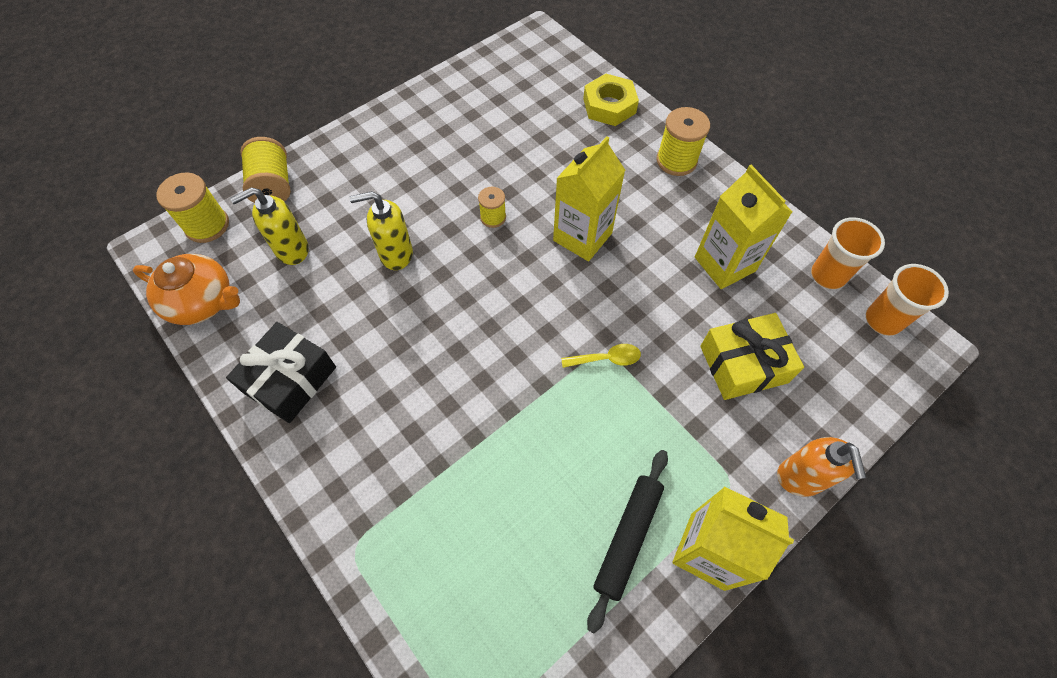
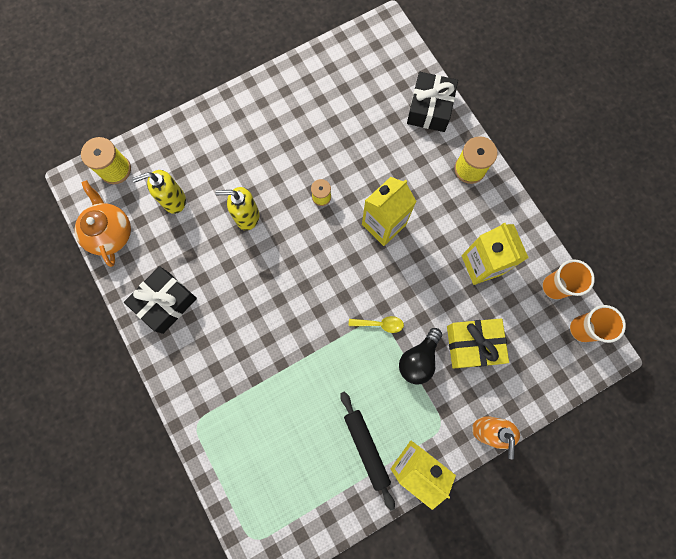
camera: 10 degrees right, 15 degrees up
orange teapot [133,254,240,325] -> orange teapot turned 135 degrees counterclockwise [74,180,131,267]
yellow spool [240,137,291,203] -> none
yellow nut [583,74,639,126] -> black gift [407,72,458,132]
black rolling pin [587,450,668,634] -> black rolling pin turned 60 degrees counterclockwise [340,391,395,511]
none -> black light bulb [399,328,442,385]

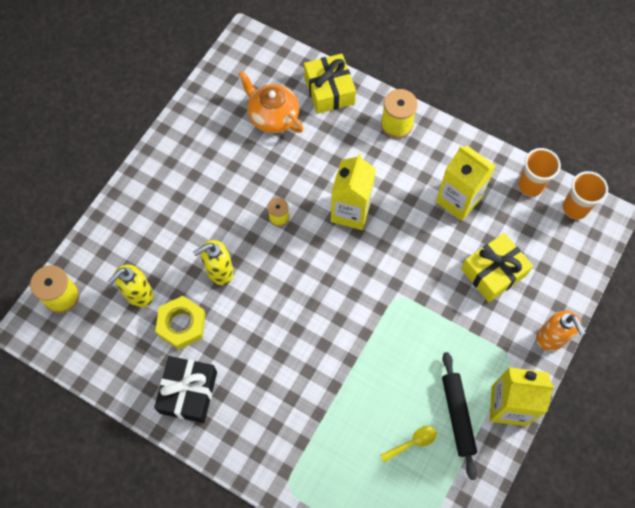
camera: 30 degrees left, 10 degrees down
orange teapot [74,180,131,267] -> orange teapot moved to [238,71,303,133]
black rolling pin [340,391,395,511] -> black rolling pin turned 45 degrees clockwise [442,352,477,480]
yellow spoon [349,316,404,333] -> yellow spoon moved to [380,426,437,462]
black light bulb [399,328,442,385] -> none
black gift [407,72,458,132] -> yellow gift [304,54,356,114]
none -> yellow nut [155,296,205,350]

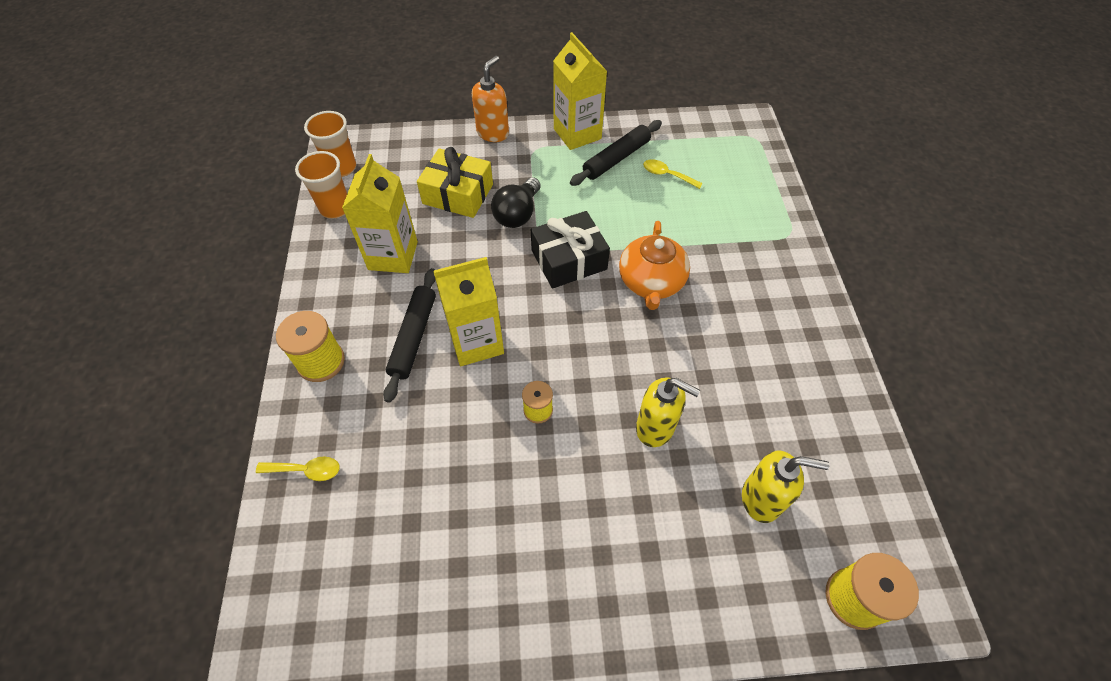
camera: 125 degrees left, 10 degrees down
black gift [154,356,217,423] -> black gift moved to [531,211,610,289]
yellow nut [155,296,205,350] -> none
orange teapot [238,71,303,133] -> orange teapot moved to [619,221,690,310]
yellow gift [304,54,356,114] -> yellow spoon [256,456,340,481]
none -> black rolling pin [383,268,436,403]
none -> black light bulb [491,177,541,228]

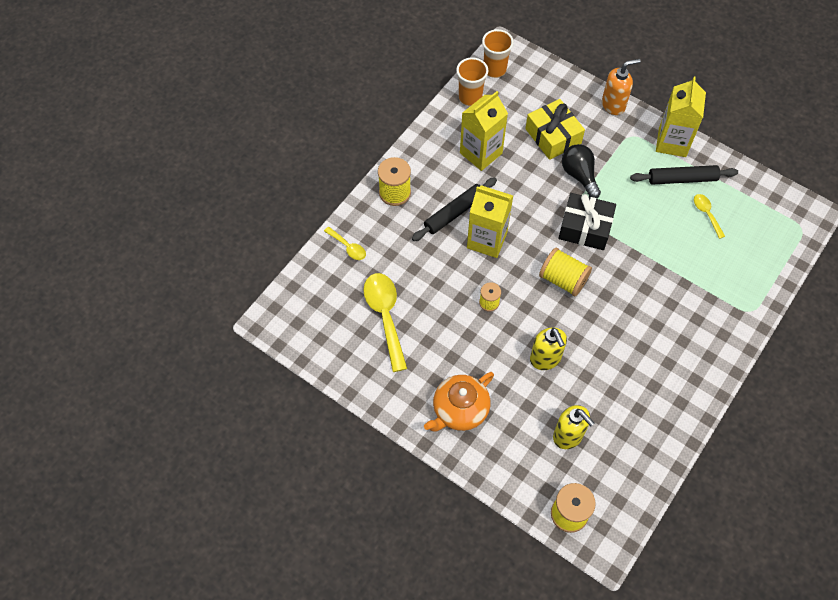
camera: 40 degrees right, 5 degrees up
black light bulb [491,177,541,228] -> black light bulb turned 90 degrees clockwise [562,144,601,199]
orange teapot [619,221,690,310] -> orange teapot moved to [424,372,494,432]
none -> yellow spoon [363,273,407,372]
none -> yellow spool [539,247,592,297]

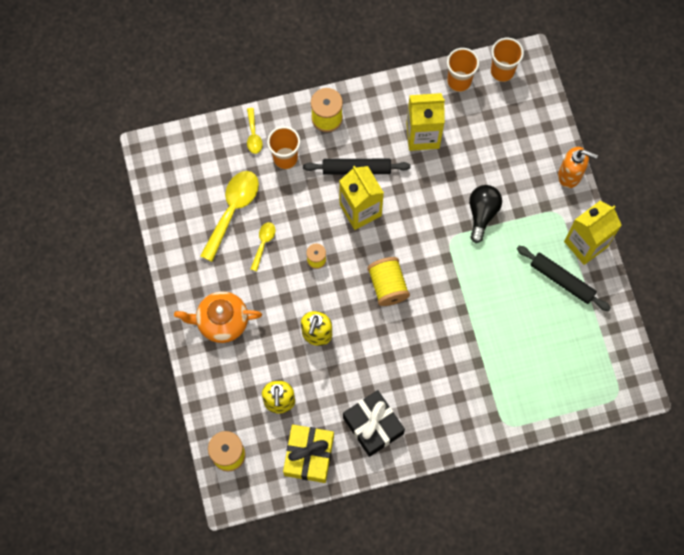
camera: 40 degrees right, 10 degrees up
yellow gift [525,99,585,160] -> yellow gift moved to [283,424,334,483]
black gift [558,193,616,250] -> black gift moved to [343,390,405,457]
yellow spoon [694,194,725,239] -> yellow spoon moved to [251,222,275,271]
none -> orange cup [267,126,300,169]

